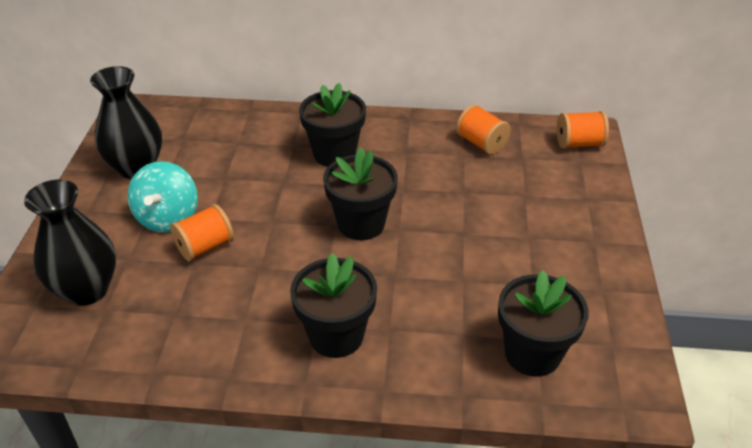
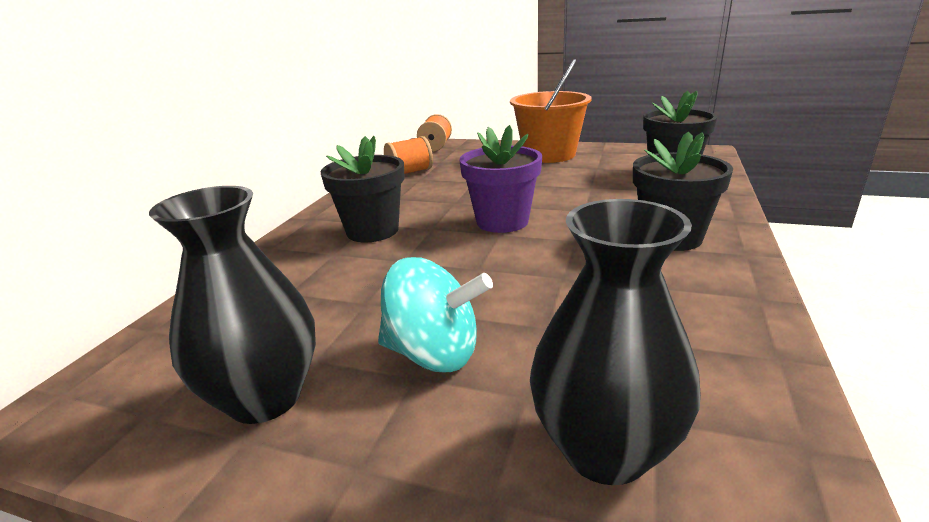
camera: 75 degrees left, 15 degrees down
orange spool [170,204,234,261] -> none
black flower pot [323,147,398,240] -> purple flower pot [459,125,542,233]
none -> orange bucket [510,59,592,163]

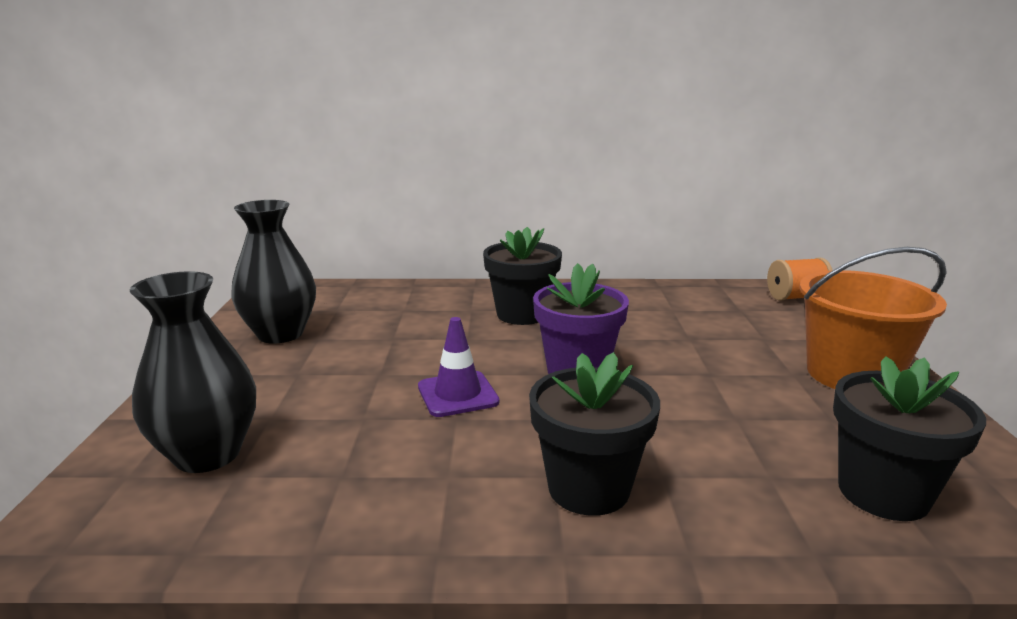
camera: 70 degrees right, 5 degrees down
turquoise spinning top [378,257,493,372] -> none
orange spool [384,136,433,174] -> none
none -> purple traffic cone [418,317,500,417]

